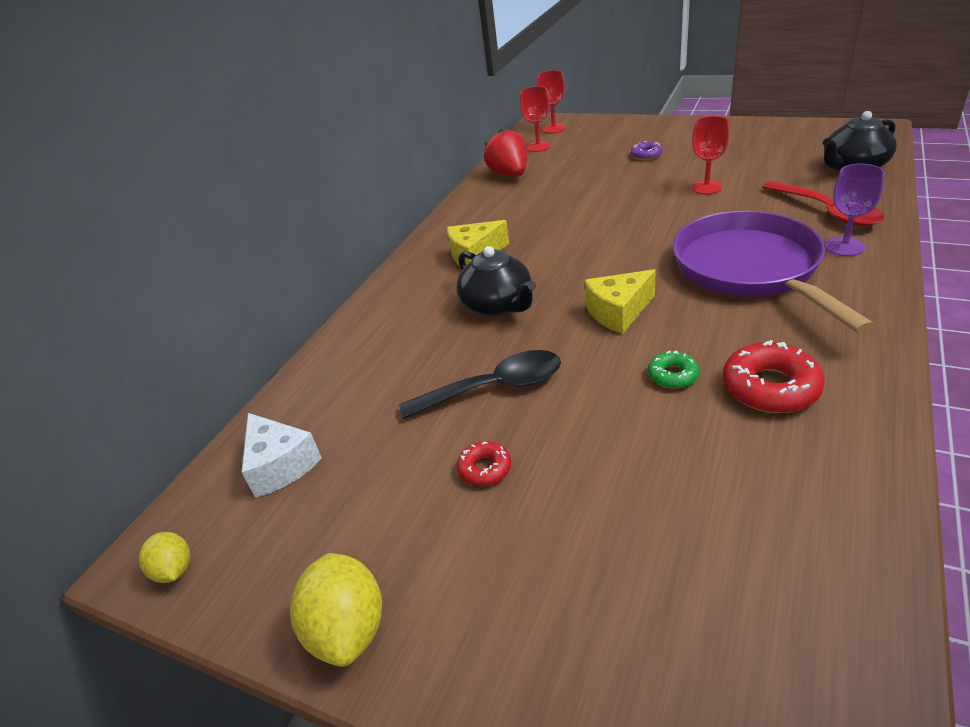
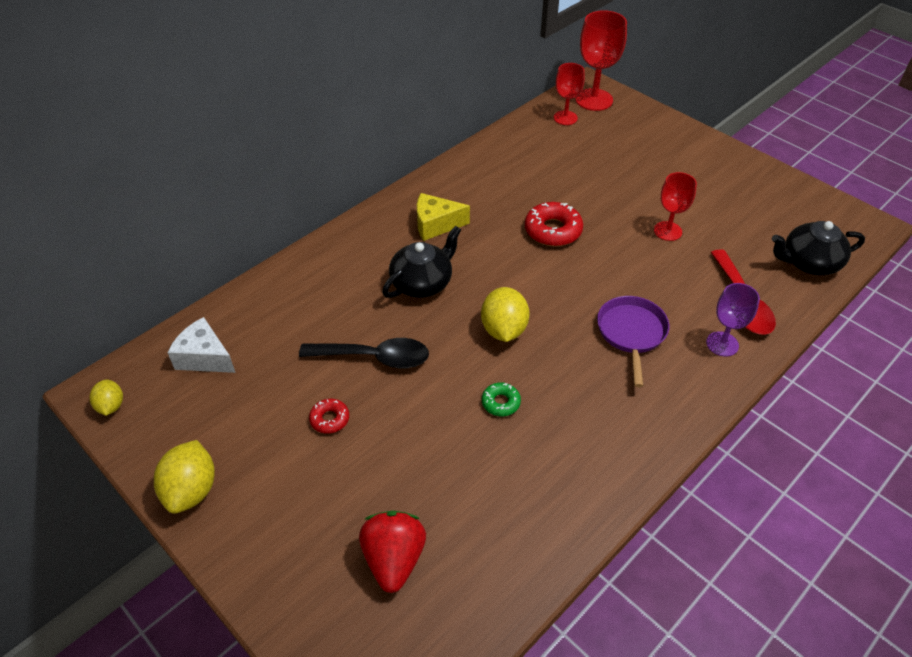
camera: 15 degrees right, 10 degrees up
white cheese [241,413,322,498] -> white cheese turned 135 degrees clockwise [167,317,236,373]
black teapot [456,246,536,316] -> black teapot turned 120 degrees counterclockwise [382,226,461,298]
red strawberry [484,129,527,177] -> red strawberry moved to [359,511,426,593]
red goblet [537,70,566,134] -> red goblet [575,10,627,111], size x1.60
yellow cheese [585,269,656,334] -> yellow lemon [481,287,530,342]
purple donut [631,141,662,160] -> none
purple pan [673,211,875,333] -> purple pan [597,296,669,387], size x0.58
red donut [723,340,825,413] -> red donut moved to [525,202,583,246]

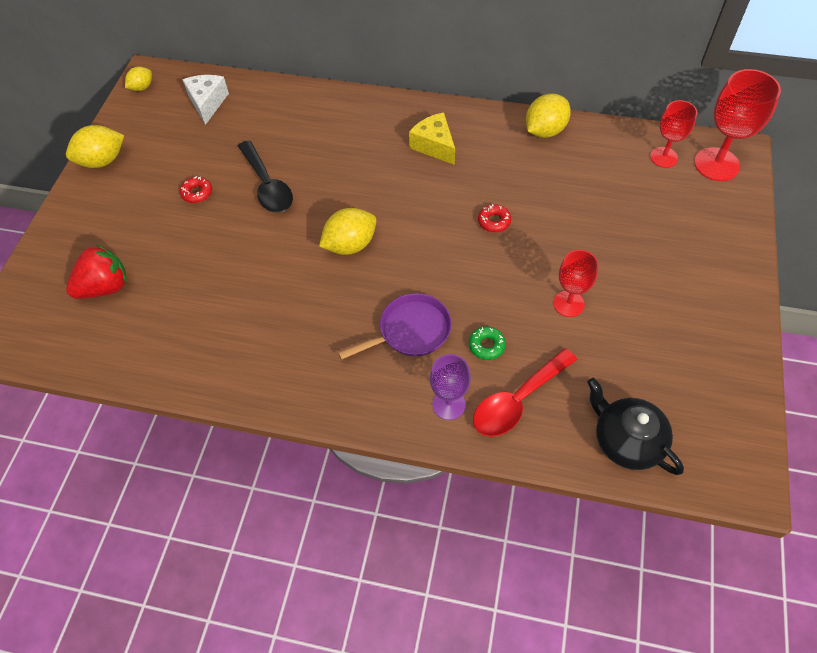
camera: 60 degrees right, 10 degrees up
black teapot [382,226,461,298] -> none
green donut [482,383,521,416] -> green donut moved to [469,326,506,360]
red donut [525,202,583,246] -> red donut [478,204,511,232], size x0.56
none -> yellow lemon [526,93,571,138]

